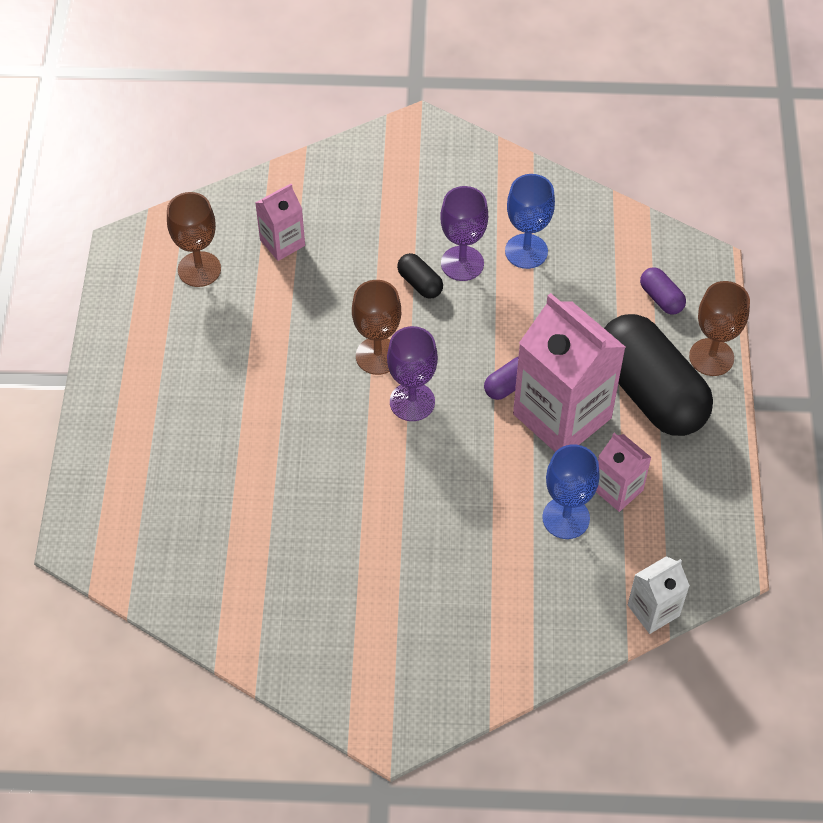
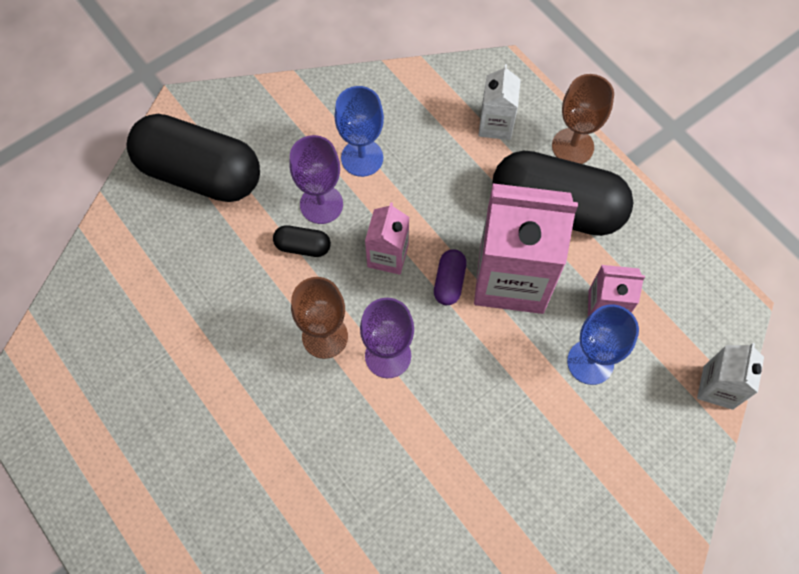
camera: 40 degrees left, 10 degrees up
brown goblet [167,192,221,287] -> none
pink carton [255,184,305,261] -> pink carton moved to [365,202,409,275]
purple capsule [640,267,686,315] -> white carton [479,64,521,140]
none -> black capsule [127,114,260,202]

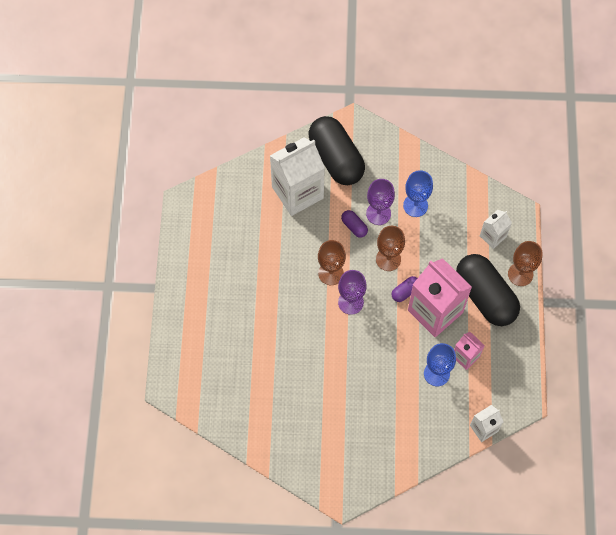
camera: 40 degrees right, 0 degrees up
black capsule [273,225,331,257] -> purple capsule [341,210,368,238]
pink carton [365,202,409,275] -> brown goblet [376,226,405,271]
none -> white carton [270,137,325,216]

